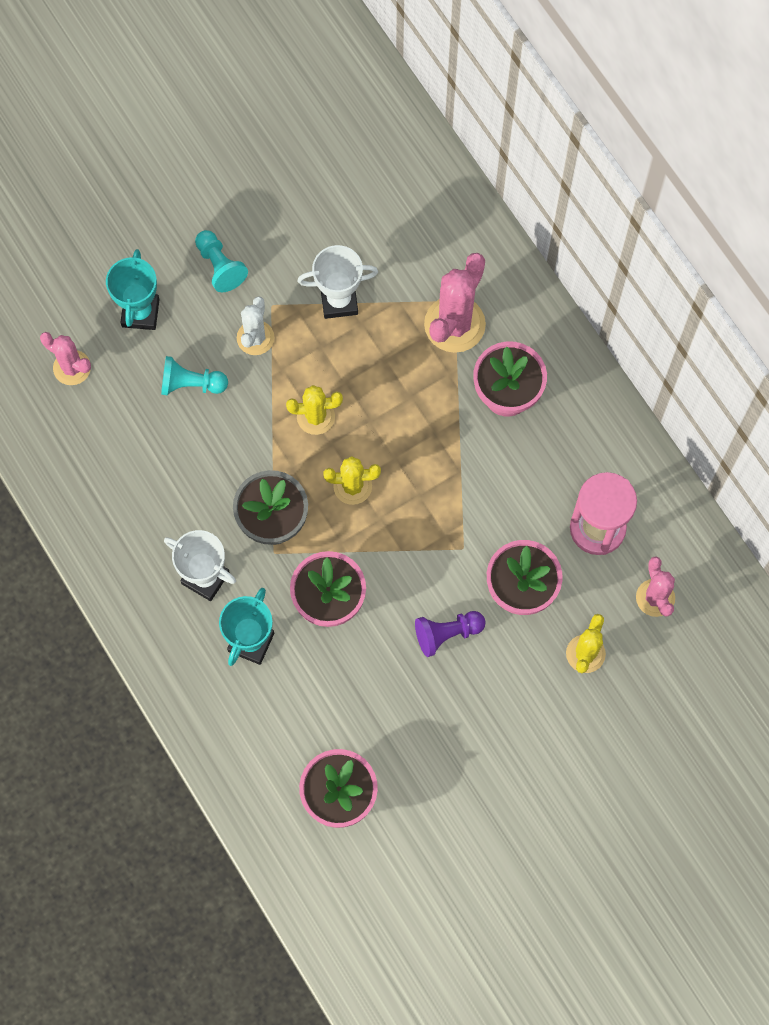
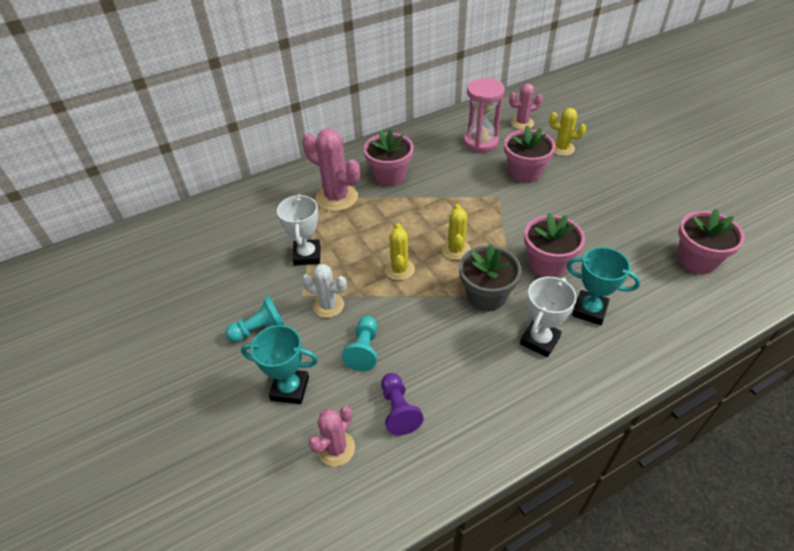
camera: 85 degrees left, 25 degrees down
purple pawn [415,611,486,657] -> purple pawn moved to [381,373,424,435]

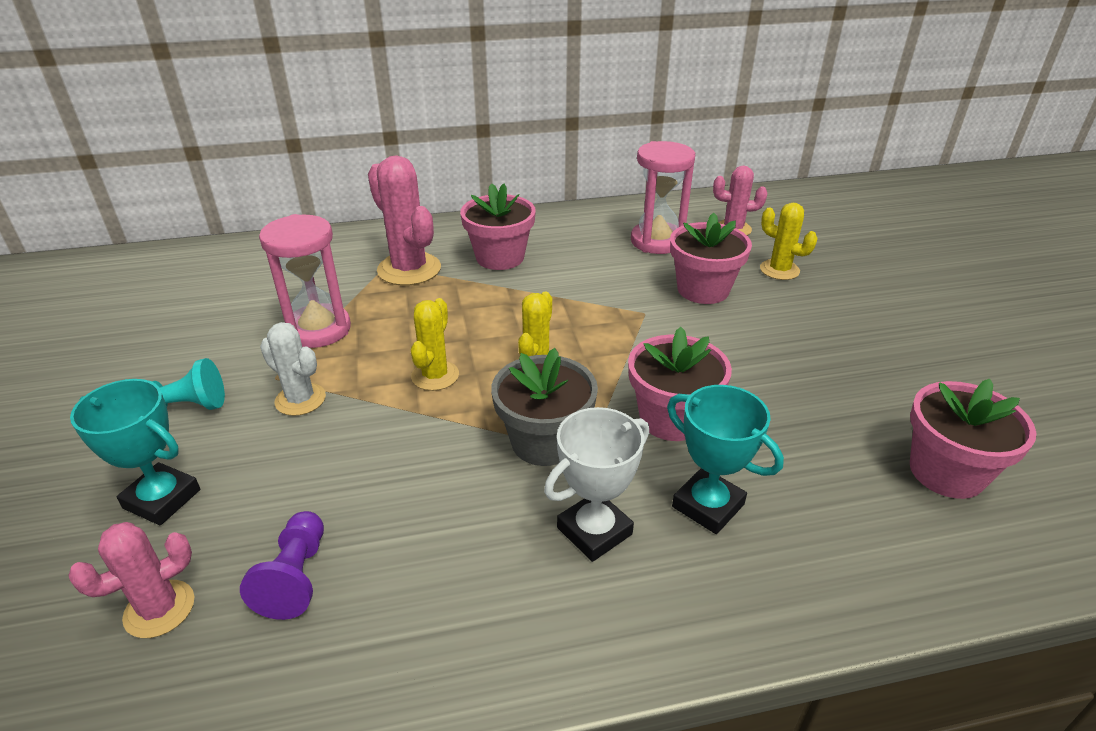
camera: 15 degrees right, 10 degrees down
white trophy [277,194,320,266] -> pink hourglass [259,214,351,348]
turquoise pawn [342,316,377,371] -> none

